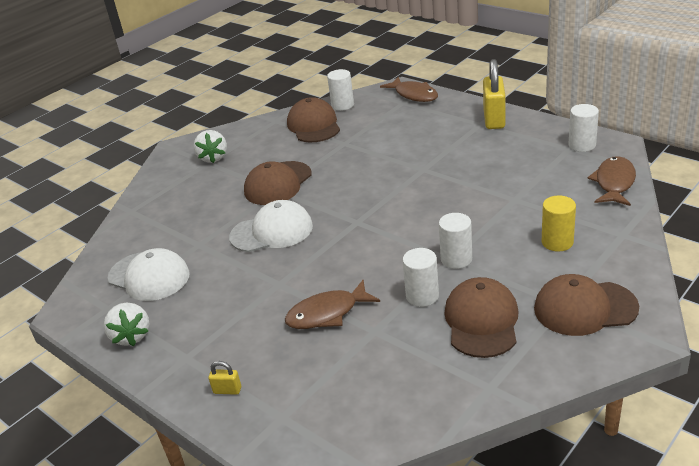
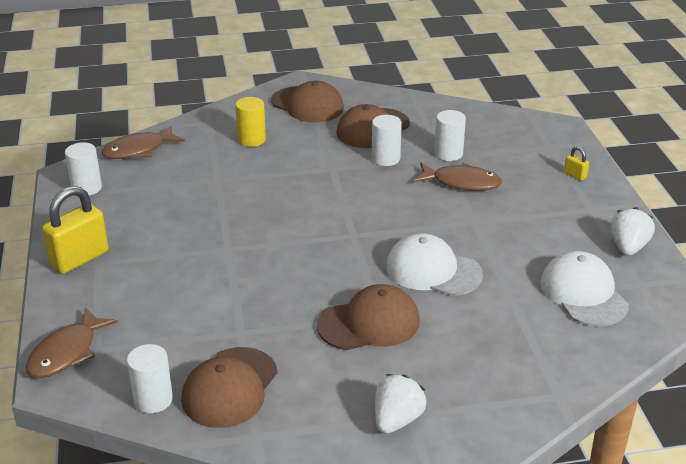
camera: 145 degrees left, 0 degrees up
brown fish [380,77,438,102] -> brown fish turned 150 degrees counterclockwise [26,308,118,378]
white cylinder [439,213,472,269] -> white cylinder moved to [434,110,466,161]

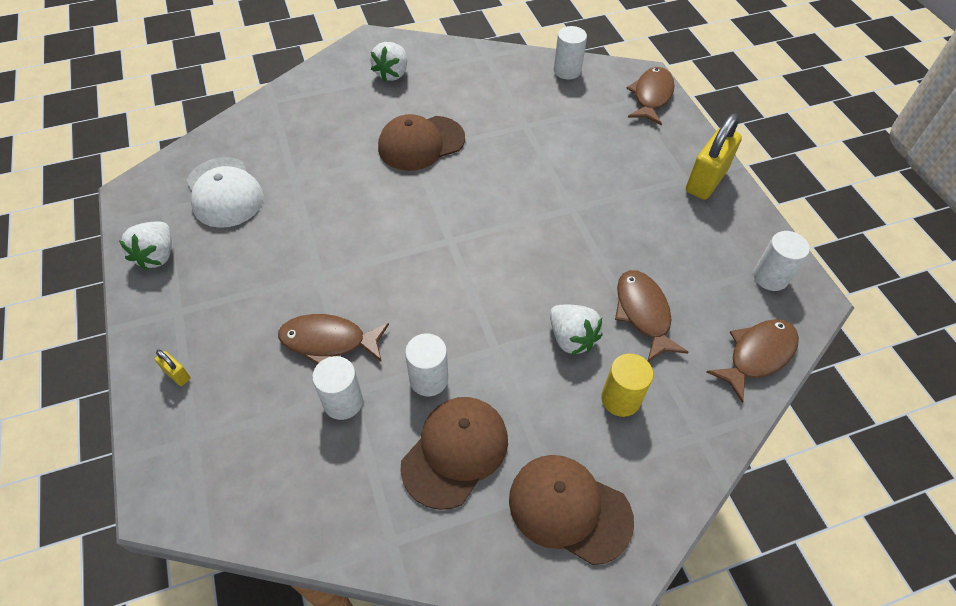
camera: 170 degrees right, 20 degrees up
brown cap [181,347,277,428] -> none
white cap [386,234,483,296] -> none
none -> white strawberry [550,305,603,355]
none -> brown fish [615,270,689,362]

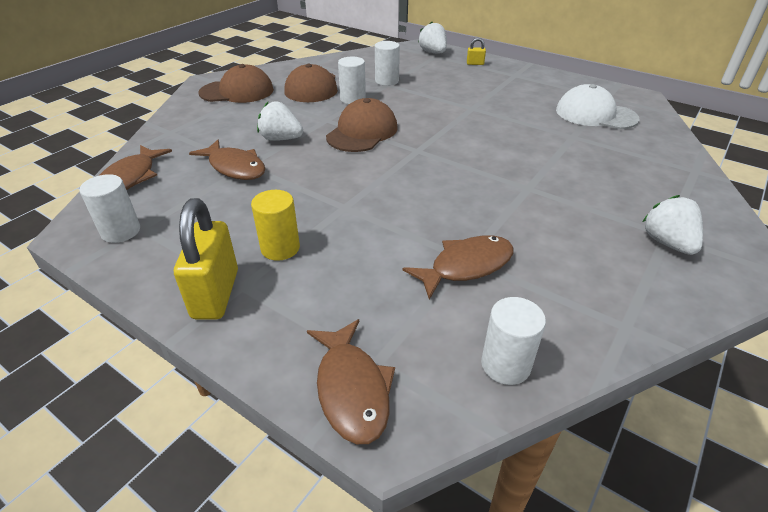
camera: 145 degrees right, 15 degrees down
white strawberry [119,222,172,270] -> white strawberry moved to [418,22,447,53]
brown fish [278,314,389,364] -> brown fish moved to [402,235,514,300]
brown cap [378,114,465,171] -> brown cap moved to [326,98,398,152]
yellow cylinder [601,354,654,417] -> yellow cylinder moved to [251,190,300,261]

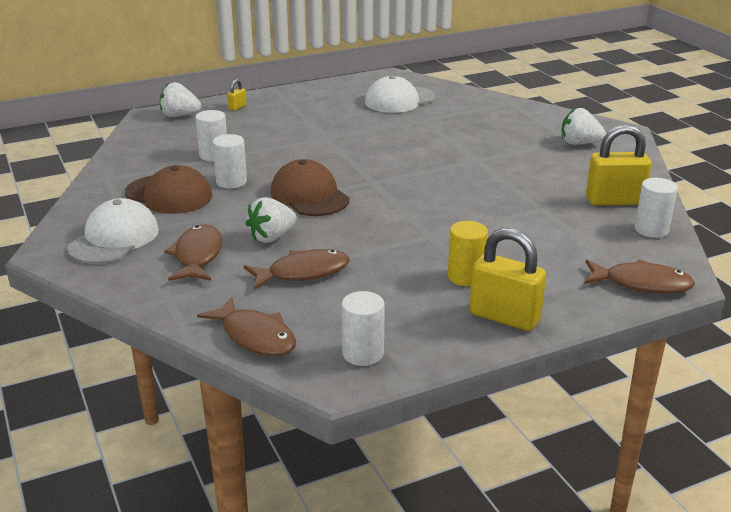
camera: 60 degrees left, 10 degrees down
brown cap [199,64,274,103] -> white cap [68,198,159,264]
brown fish [402,235,514,300] -> brown fish moved to [164,224,222,281]
none -> yellow padlock [586,124,651,205]

